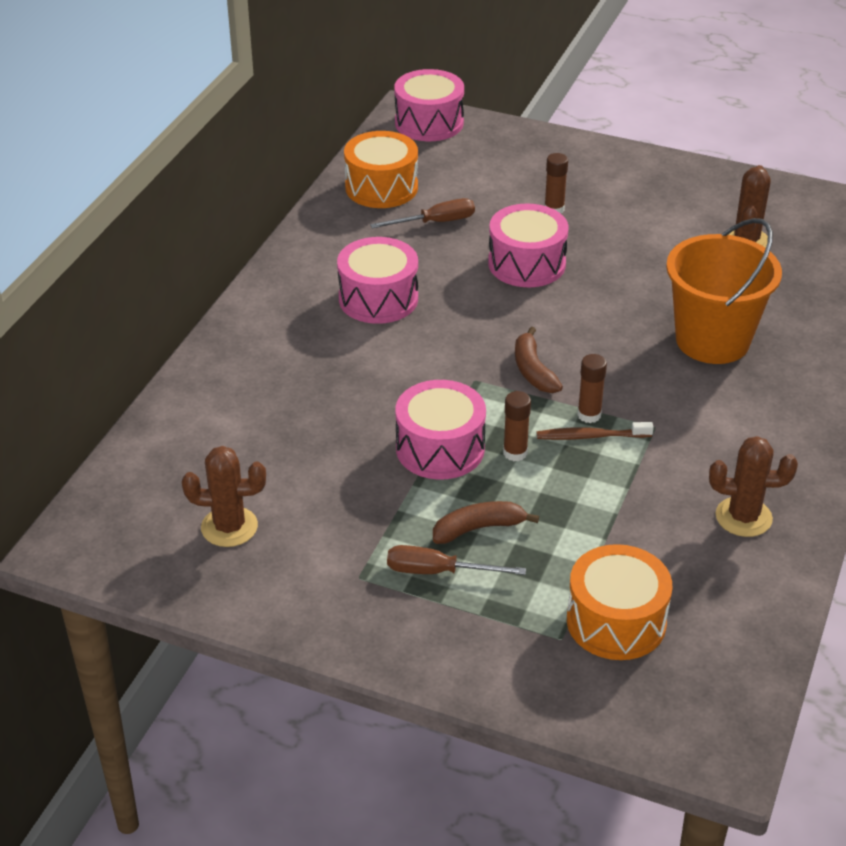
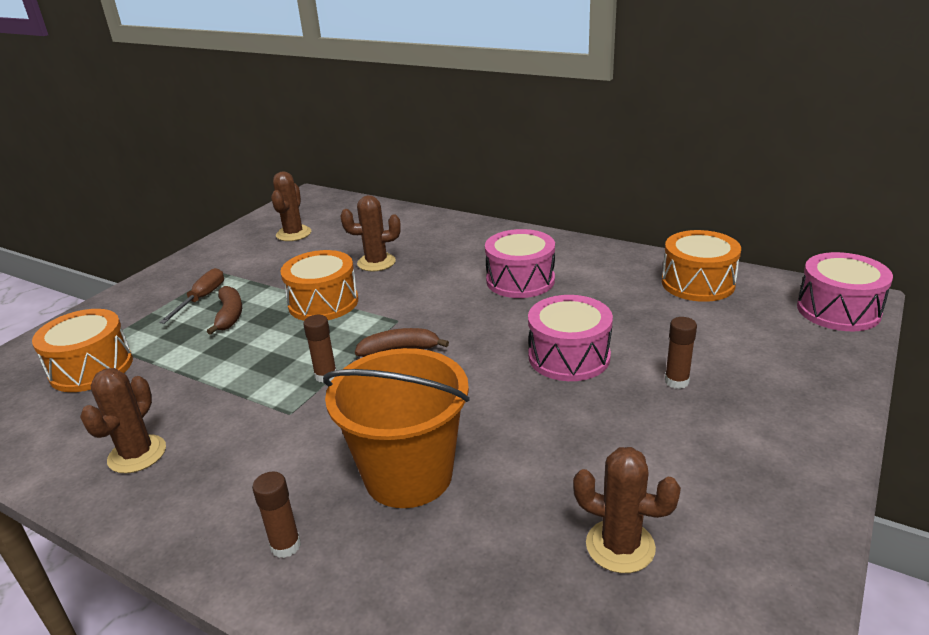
camera: 100 degrees right, 10 degrees down
brown screwdriver [370,198,475,228] -> none
pink drum [395,380,486,480] -> orange drum [280,250,358,321]
brown glue stick [503,391,531,461] -> brown glue stick moved to [252,472,301,558]
brown toothbrush [537,422,654,440] -> none
none -> brown cactus [341,195,401,271]

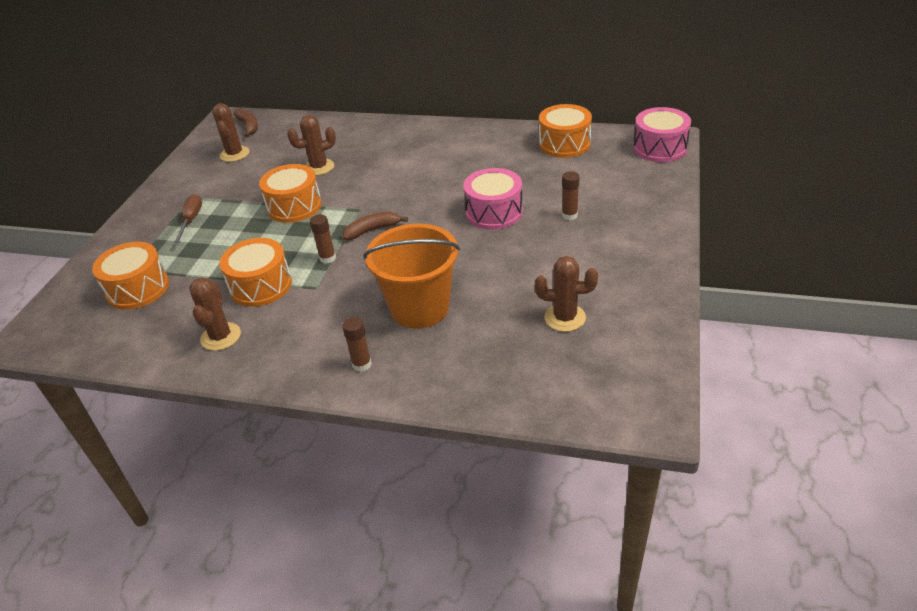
camera: 15 degrees left, 10 degrees up
brown banana [207,286,242,335] -> brown banana moved to [233,109,258,137]
pink drum [485,229,555,298] -> none
none -> orange drum [219,238,292,307]

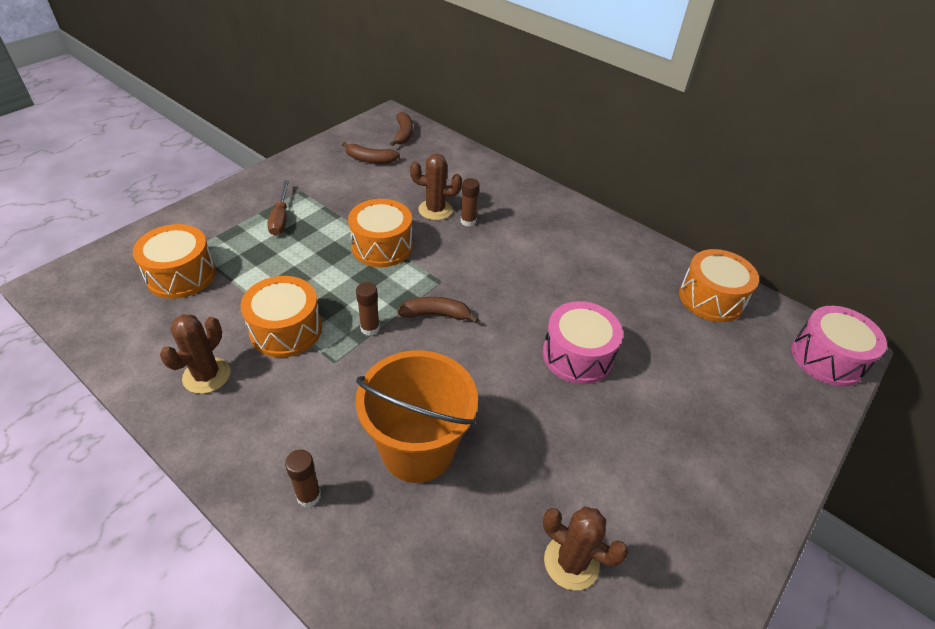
camera: 20 degrees right, 5 degrees up
brown screwdriver [173,194,202,245] -> brown screwdriver turned 150 degrees clockwise [267,181,289,236]
brown cactus [212,103,249,162] -> brown banana [342,142,400,164]
brown glue stick [562,171,579,220] -> brown glue stick moved to [461,178,480,226]

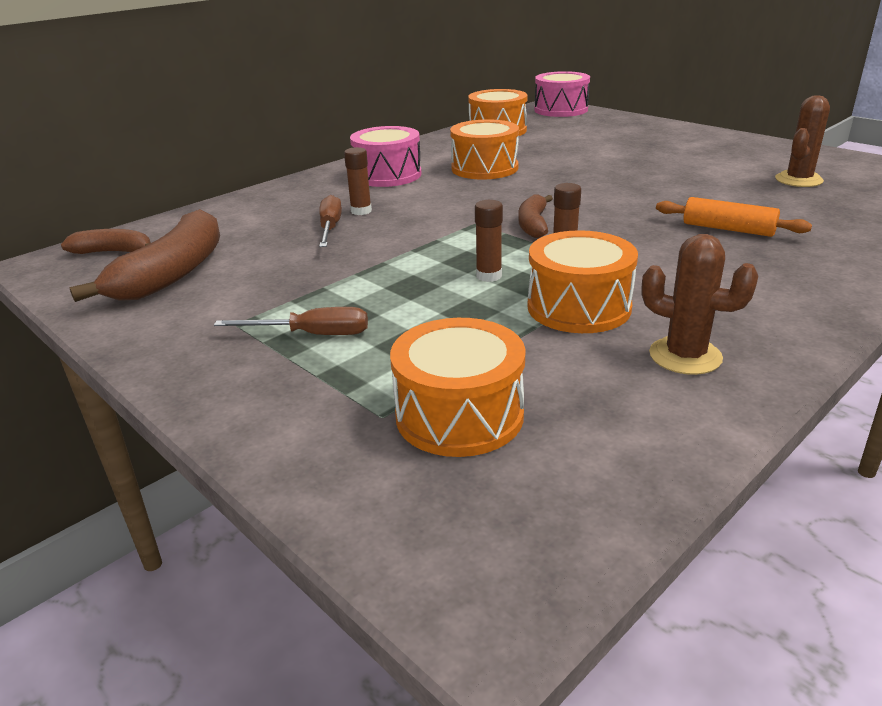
camera: 80 degrees left, 15 degrees down
brown glue stick [285,450,321,507] -> brown glue stick moved to [475,200,503,282]
brown banana [342,142,400,164] -> brown banana [69,209,220,302], size x1.81
orange drum [348,199,413,267] -> orange drum moved to [450,119,519,180]
orange bucket [356,350,478,483] -> orange rolling pin [656,197,812,237]
brown cactus [410,154,462,220] -> brown screwdriver [319,195,342,247]
pink drum [543,301,623,384] -> pink drum moved to [350,126,422,187]

